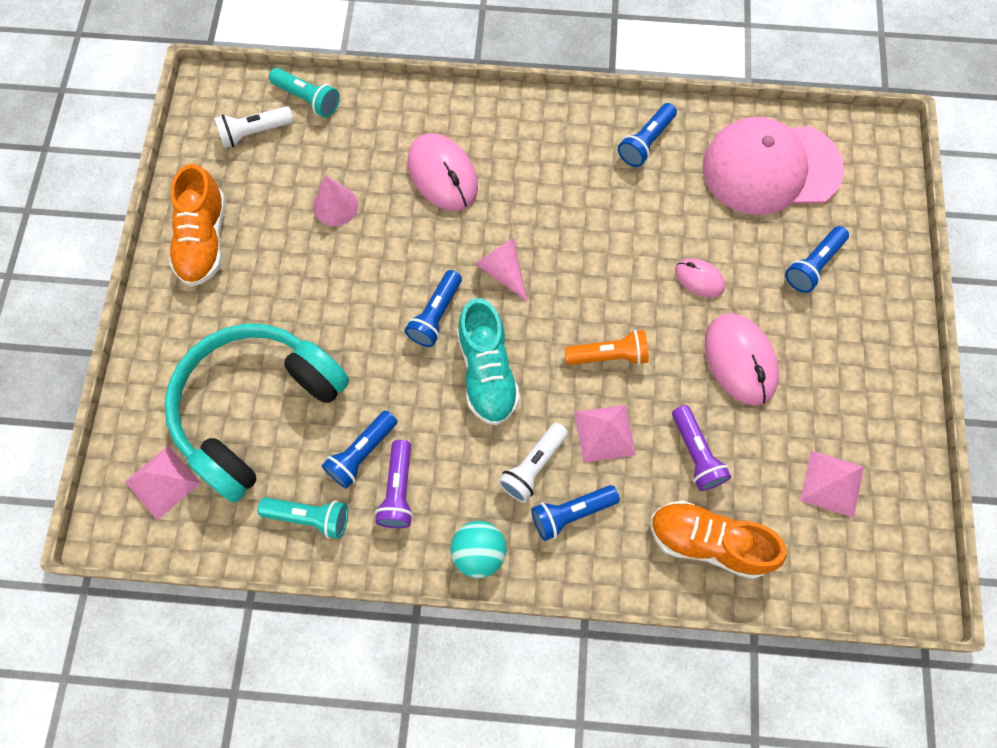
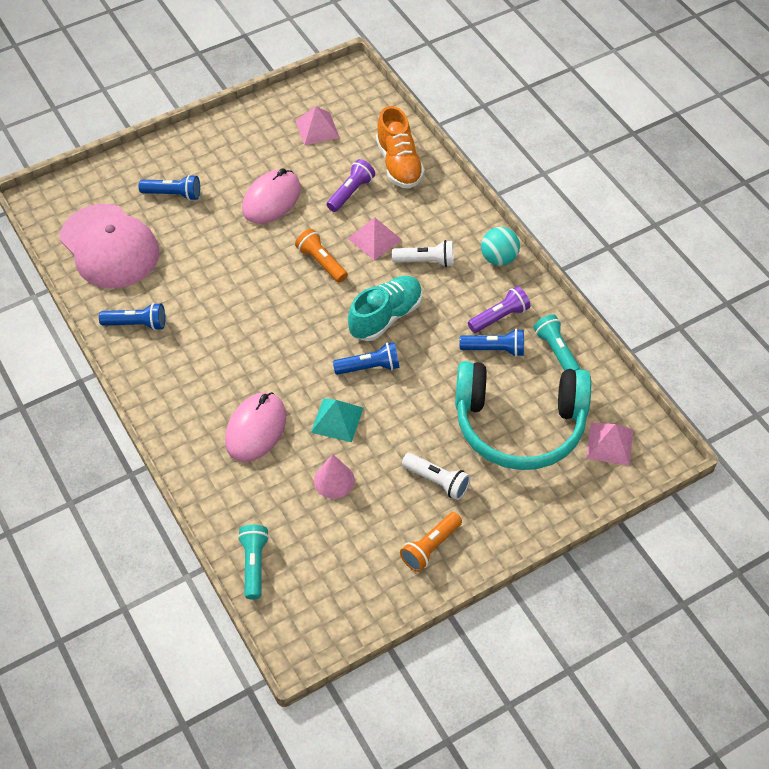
camera: 125 degrees left, 15 degrees down
orange shoe [169,164,226,286] -> orange flashlight [400,512,462,572]
white flashlight [214,106,294,148] -> white flashlight moved to [402,453,471,500]
pink cone [475,238,527,301] -> none
blue flashlight [531,485,620,541] -> none
pink mouse [675,258,725,298] -> none
none -> turquoise pyramid [311,398,363,442]

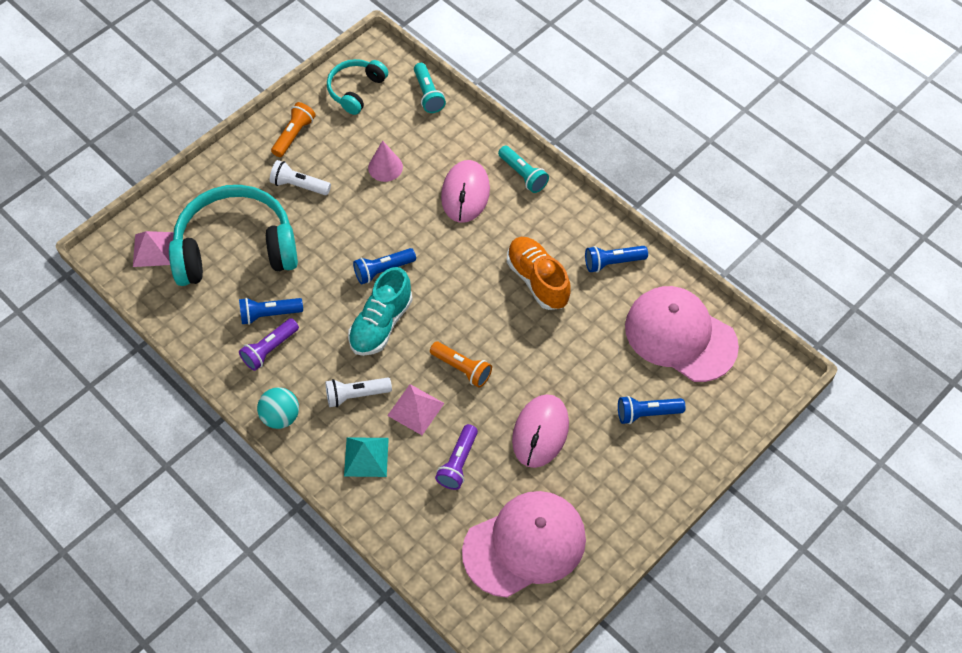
camera: 165 degrees right, 5 degrees up
pink pyramid [295,106,340,145] -> pink cap [462,491,586,598]
turquoise pyramid [311,398,363,442] -> turquoise pyramid moved to [344,437,389,477]
orange shoe [376,106,425,189] -> orange shoe moved to [507,237,570,310]
turquoise flashlight [533,314,580,371] -> turquoise flashlight moved to [498,146,549,193]
none -> turquoise headphones [327,59,388,115]

